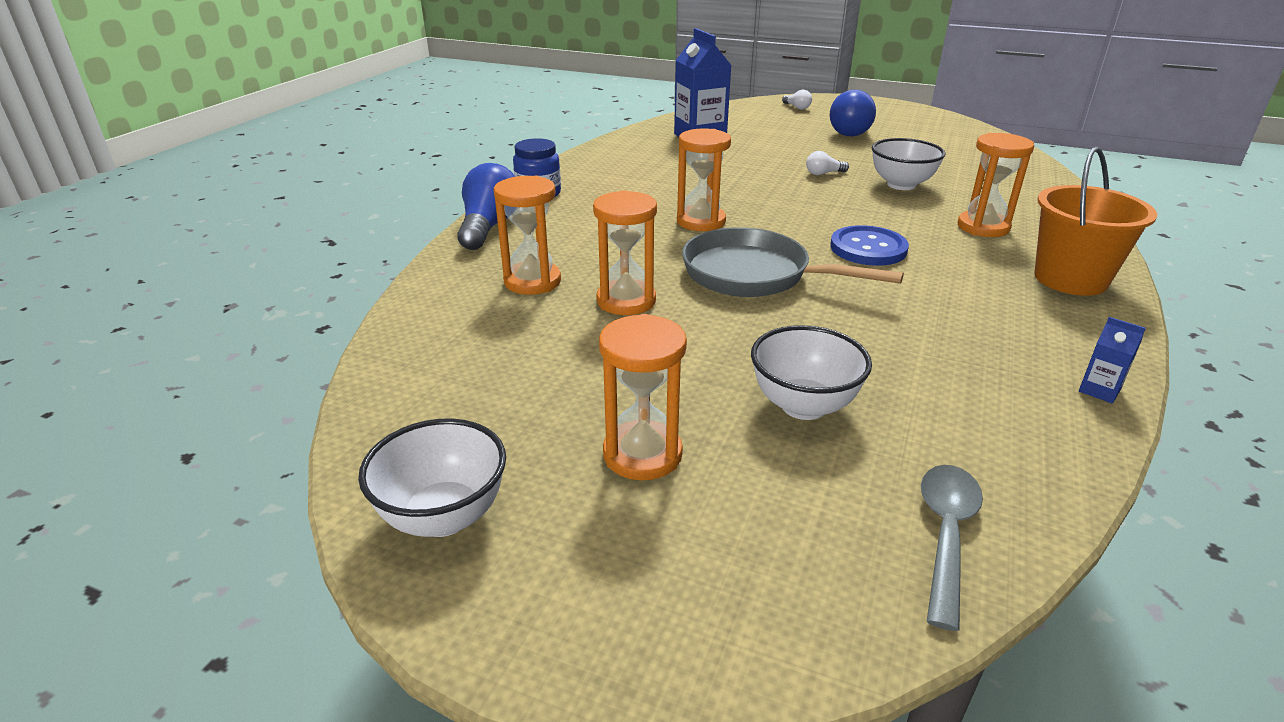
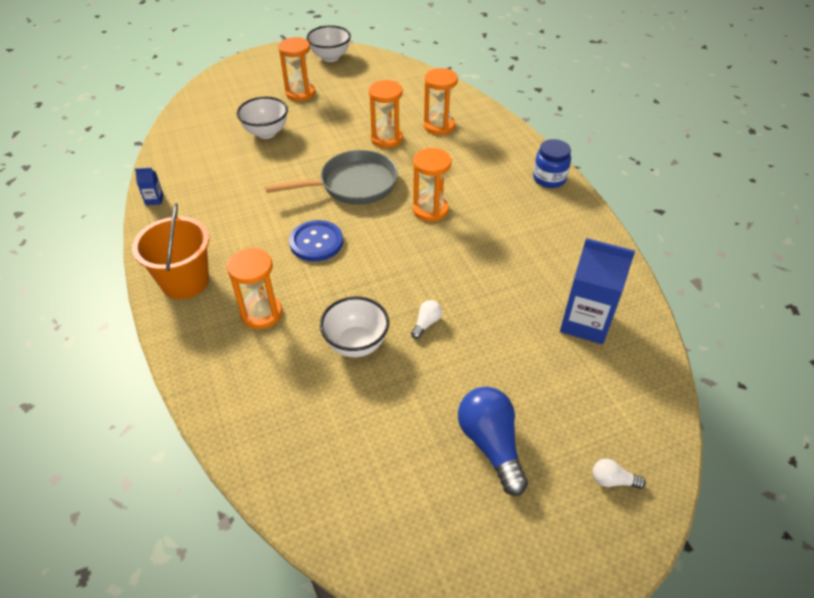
camera: 135 degrees right, 15 degrees up
blue light bulb [457,163,516,250] -> none
grey spoon [921,465,983,631] -> none

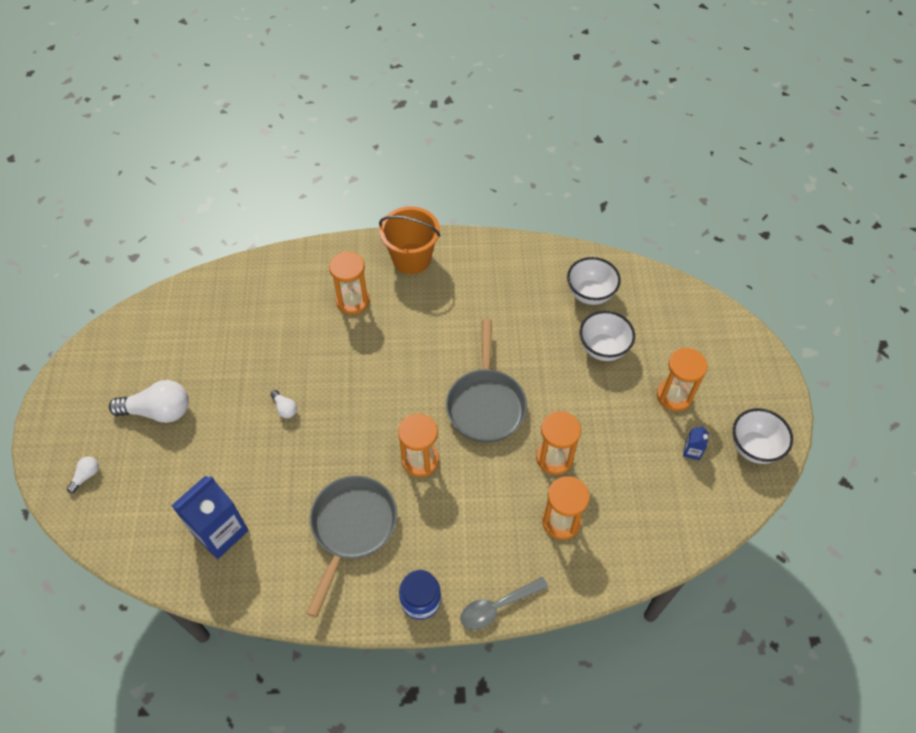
camera: 110 degrees right, 10 degrees up
blue carton [135,168,164,205] -> blue carton moved to [683,425,709,460]
blue button [289,220,343,262] -> none
white bowl [320,297,389,357] -> white bowl moved to [567,257,621,305]
blue light bulb [458,387,528,496] -> white light bulb [109,380,189,423]
none -> grey pan [306,476,397,618]
none -> grey spoon [460,577,548,630]

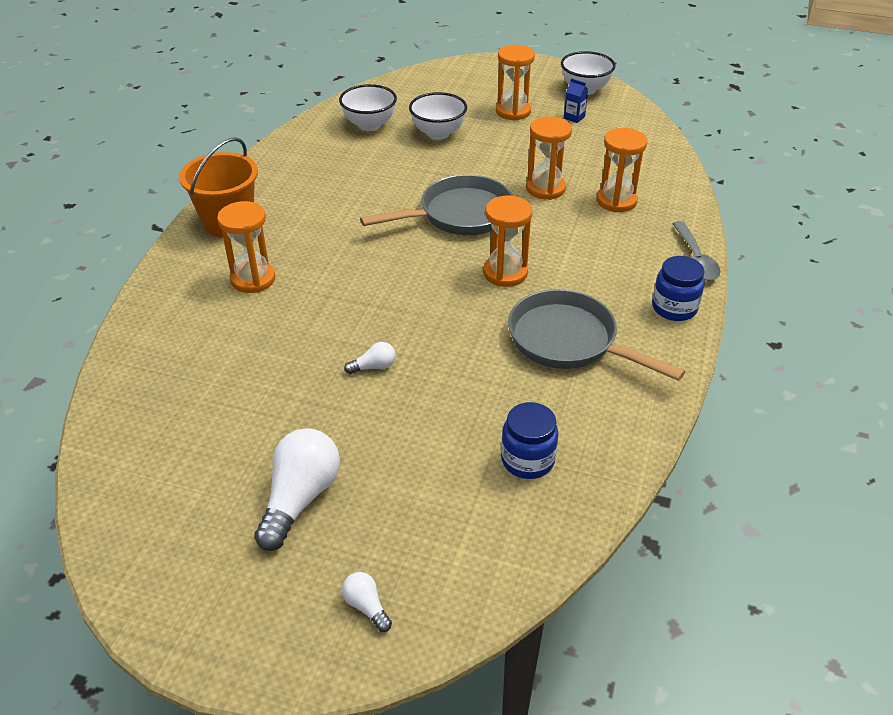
camera: 70 degrees left, 15 degrees down
blue carton [171,476,248,559] -> blue jar [501,402,558,479]
grey pan [446,319,527,443] -> grey pan turned 45 degrees counterclockwise [360,175,513,235]

